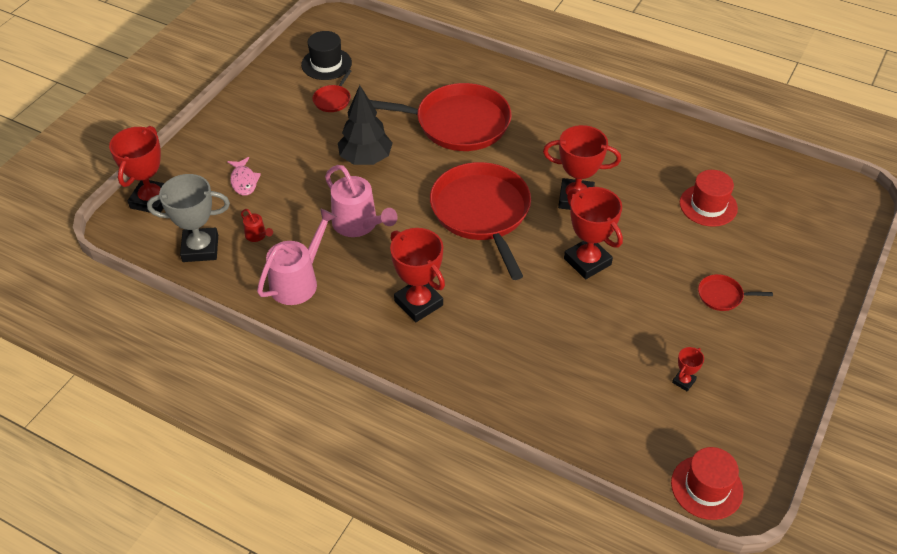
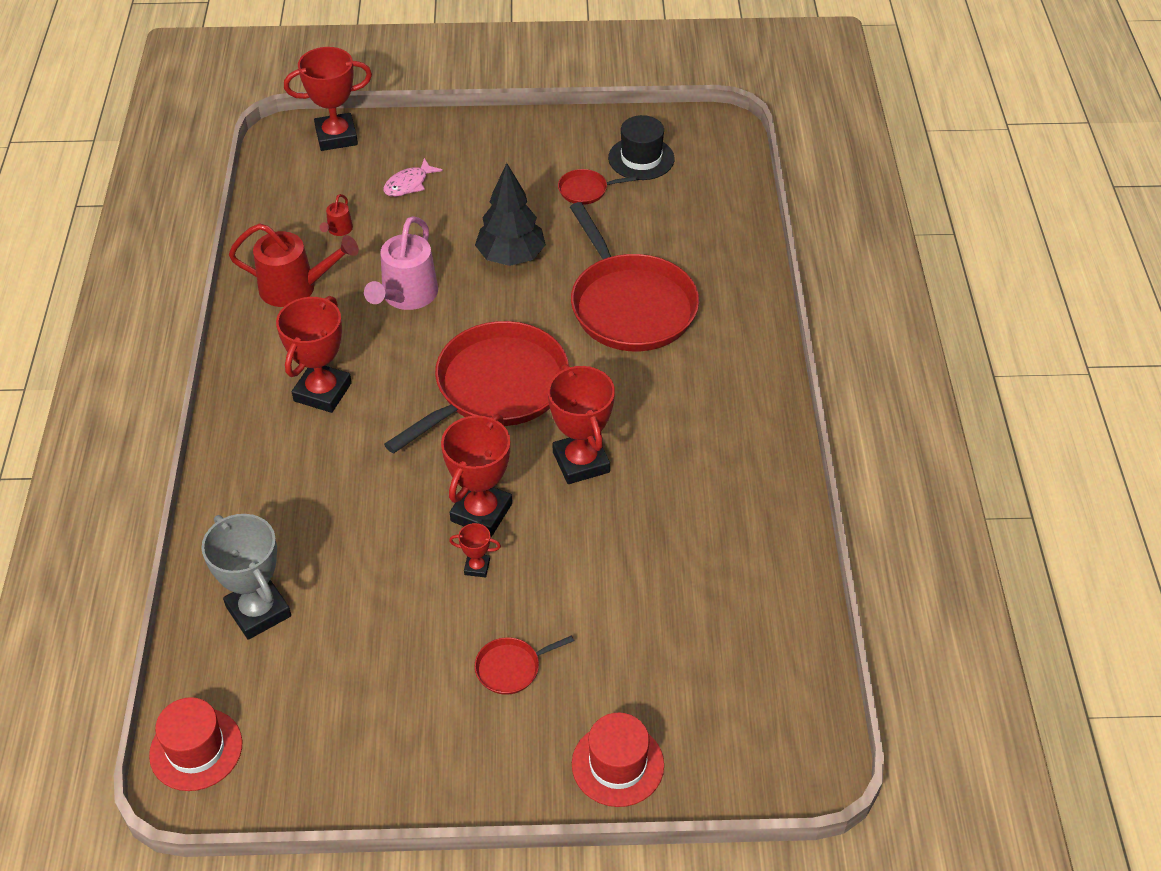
camera: 60 degrees right, 0 degrees up
grey trophy [147,174,230,262] -> grey trophy moved to [201,514,291,640]
pink watering can [257,208,337,305] -> red watering can [229,223,359,307]
red trophy [672,347,704,391] -> red trophy moved to [449,523,501,578]
red hat [680,170,738,227] -> red hat moved to [572,713,664,807]
red pan [698,274,773,311] -> red pan turned 90 degrees counterclockwise [475,635,574,695]

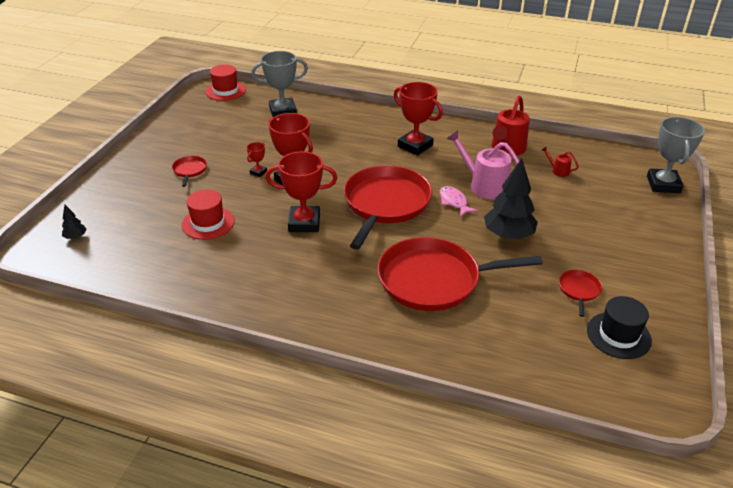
camera: 110 degrees right, 10 degrees down
red trophy [284,47,372,151] -> grey trophy [647,117,705,193]
pink fish [383,158,443,197] -> pink fish moved to [440,186,478,217]
red pan [384,321,569,454] -> red pan turned 135 degrees counterclockwise [344,165,432,250]
red hat [572,713,664,807] -> red hat moved to [182,190,235,240]
none -> black tree [62,205,87,239]

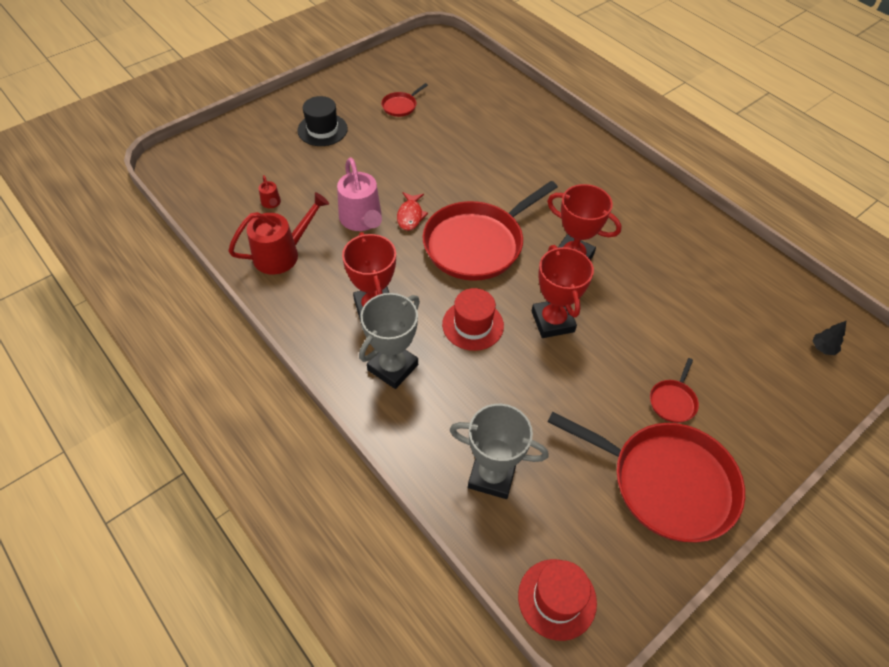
camera: 150 degrees left, 15 degrees up
red hat [182,190,235,240] -> red hat moved to [442,288,504,351]
red trophy [247,142,267,177] -> none
red pan [378,237,543,311] -> red pan moved to [548,411,745,543]
pink fish [440,186,478,217] -> red fish [397,192,428,231]
black tree [484,158,538,239] -> none
black hat [587,296,652,359] -> black hat moved to [297,96,348,146]
grey trophy [647,117,705,193] -> grey trophy moved to [359,293,420,389]

